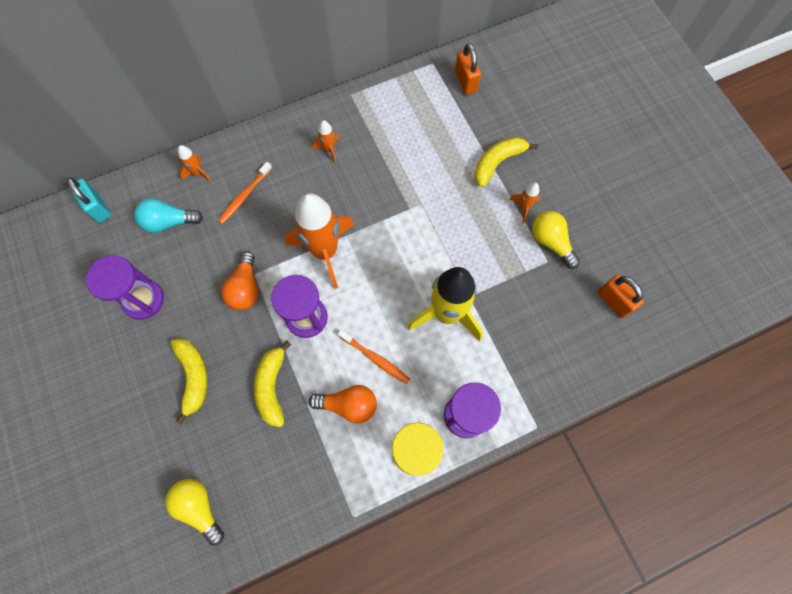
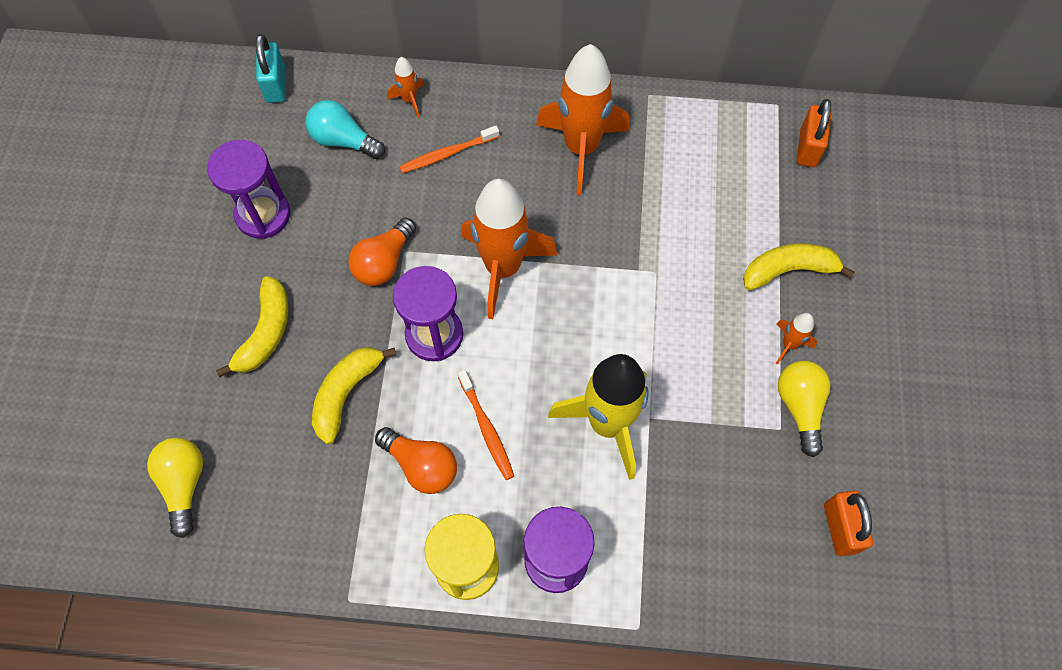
camera: 30 degrees right, 5 degrees down
orange rocket [313,120,340,163] -> orange rocket [536,44,630,195], size x2.29

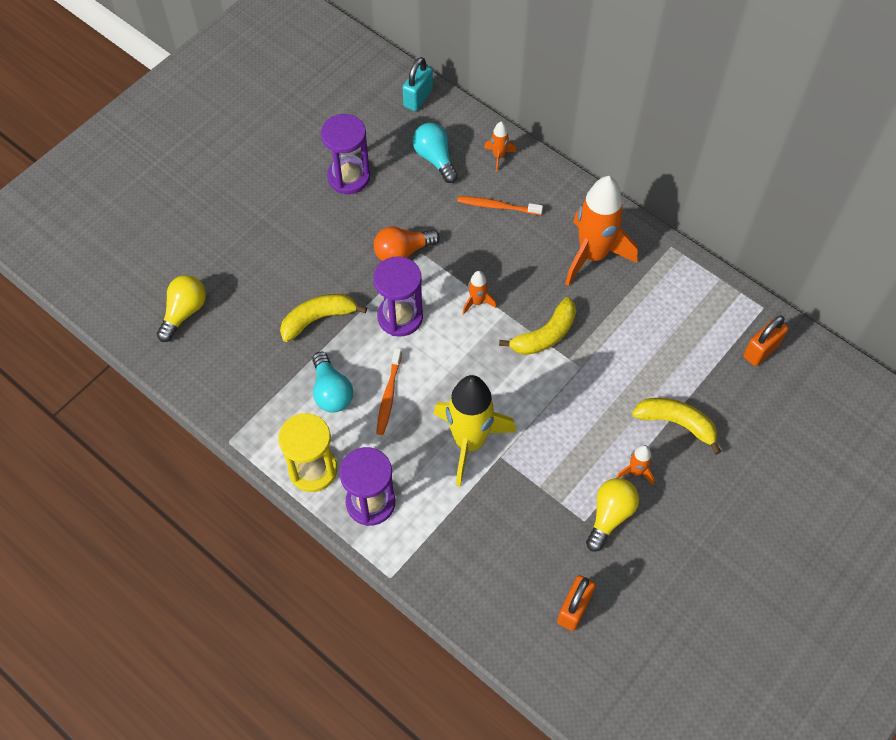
camera: 35 degrees right, 5 degrees down
yellow banana [216,276,288,377] -> yellow banana moved to [499,297,576,355]
orange light bulb [375,427,457,494] -> turquoise light bulb [312,351,353,413]
orange rocket [461,179,557,319] -> orange rocket [462,271,497,315], size x0.44

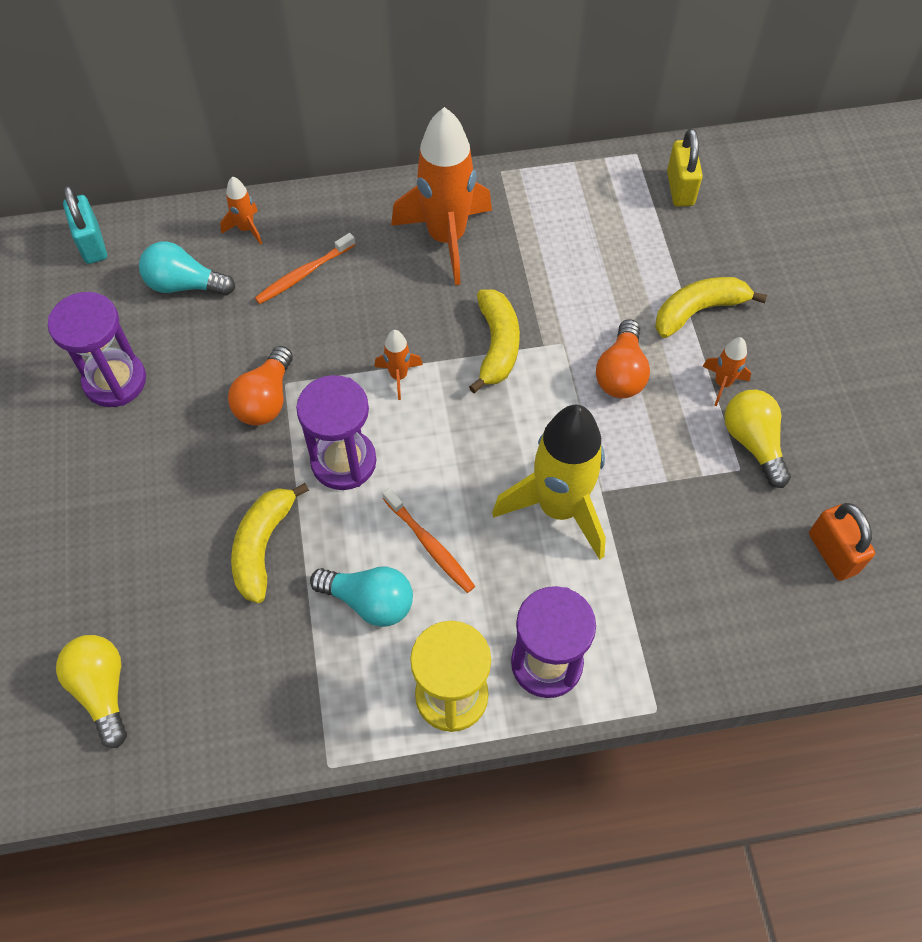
camera: 50 degrees left, 0 degrees up
orange padlock [743,316,788,366] -> yellow padlock [667,128,703,207]
none -> orange light bulb [596,319,650,398]

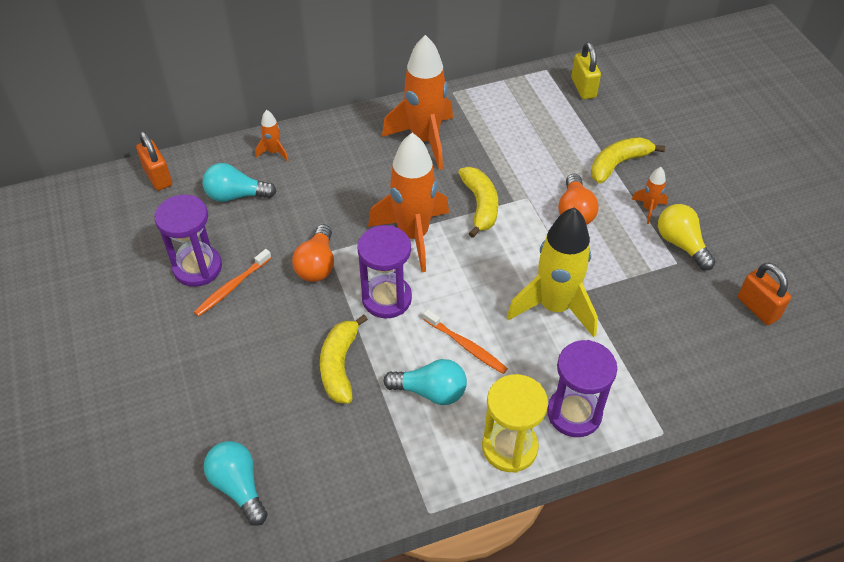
camera: 10 degrees left, 10 degrees down
yellow light bulb [56,635,127,748] -> turquoise light bulb [204,441,268,526]
turquoise padlock [63,186,107,264] -> orange padlock [136,131,172,191]
orange toothbrush [255,233,355,304] -> orange toothbrush moved to [194,249,271,317]
orange rocket [375,330,423,400] -> orange rocket [368,133,449,272], size x2.29

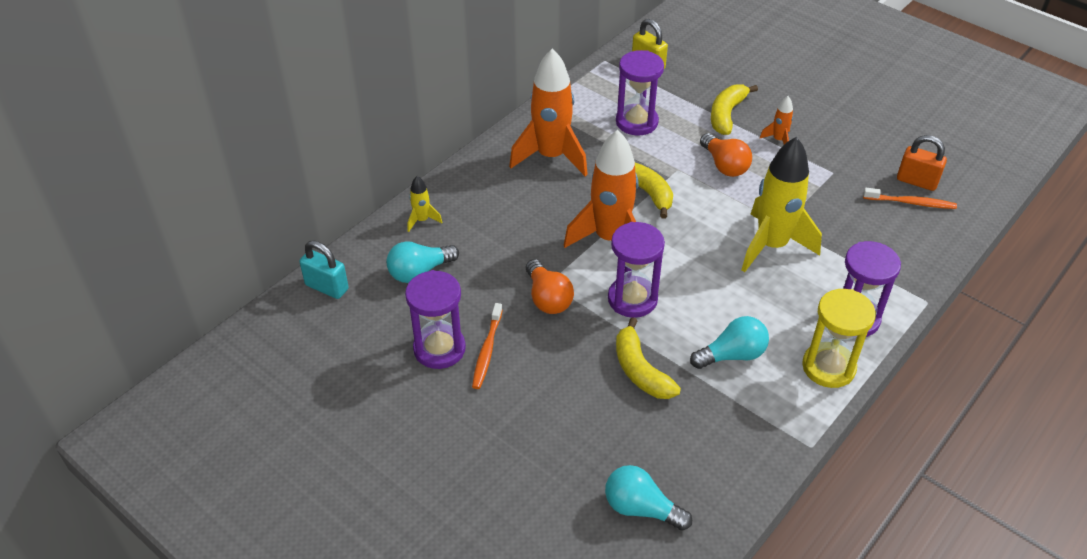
camera: 30 degrees left, 5 degrees down
orange padlock [136,131,172,191] -> turquoise padlock [299,240,349,299]
orange rocket [255,110,289,162] -> yellow rocket [407,176,442,232]
orange toothbrush [423,309,508,374] -> orange toothbrush moved to [863,188,957,209]
yellow light bulb [658,204,716,270] -> none
none -> purple hourglass [616,50,664,135]

